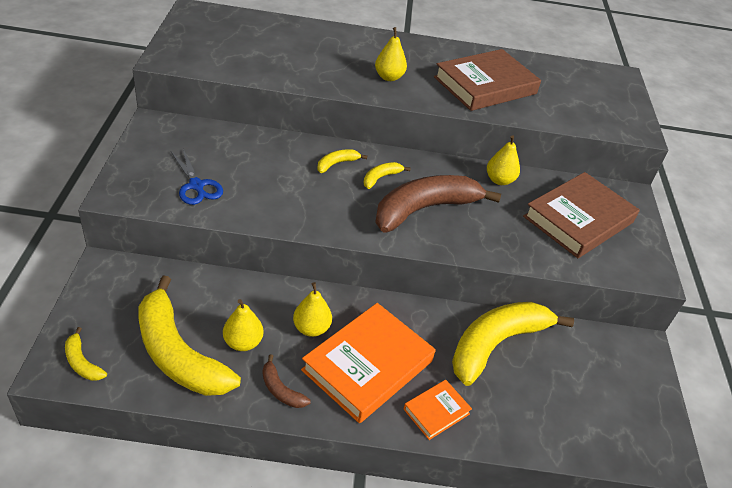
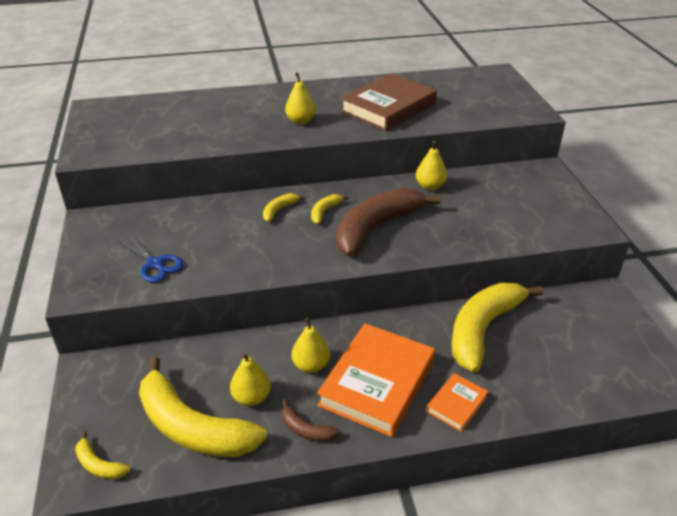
camera: 10 degrees left, 5 degrees down
brown book [523,172,640,258] -> none

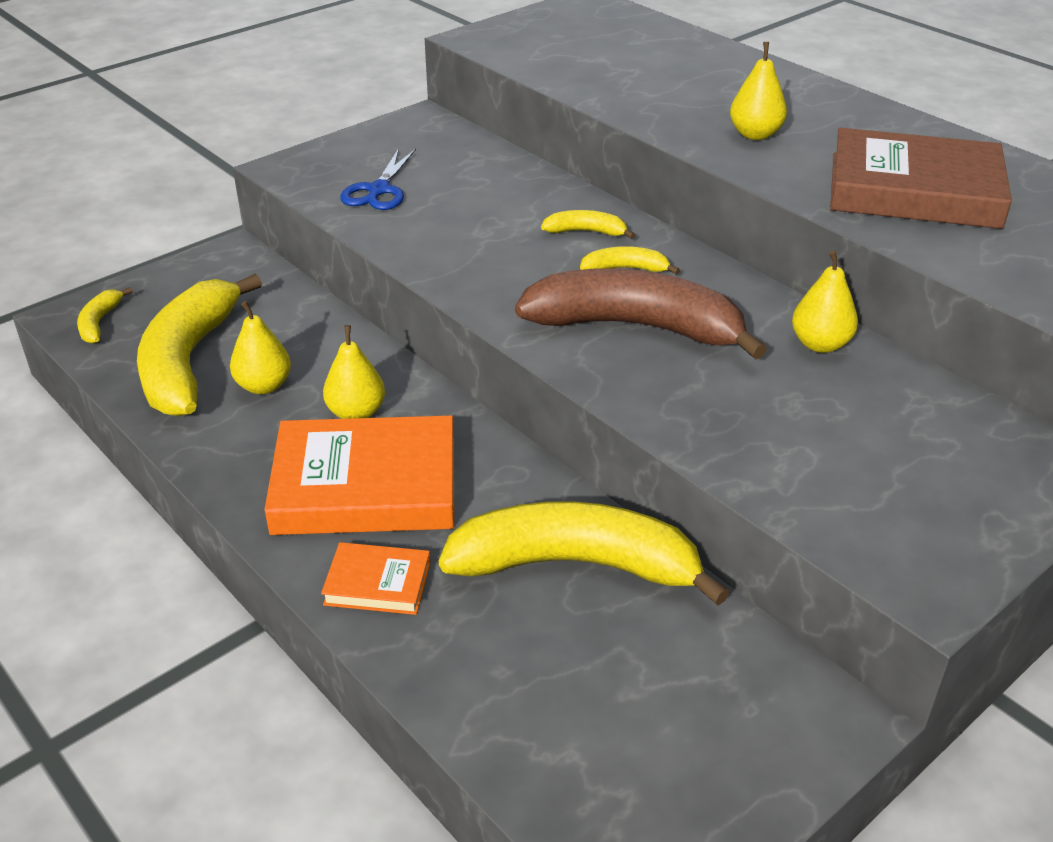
camera: 60 degrees right, 0 degrees up
brown banana [282,399,340,442] -> none

